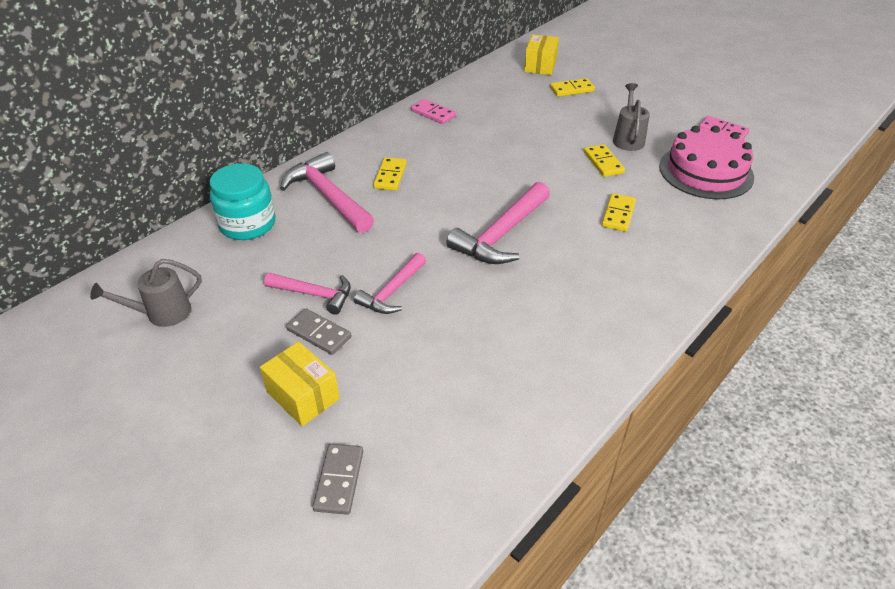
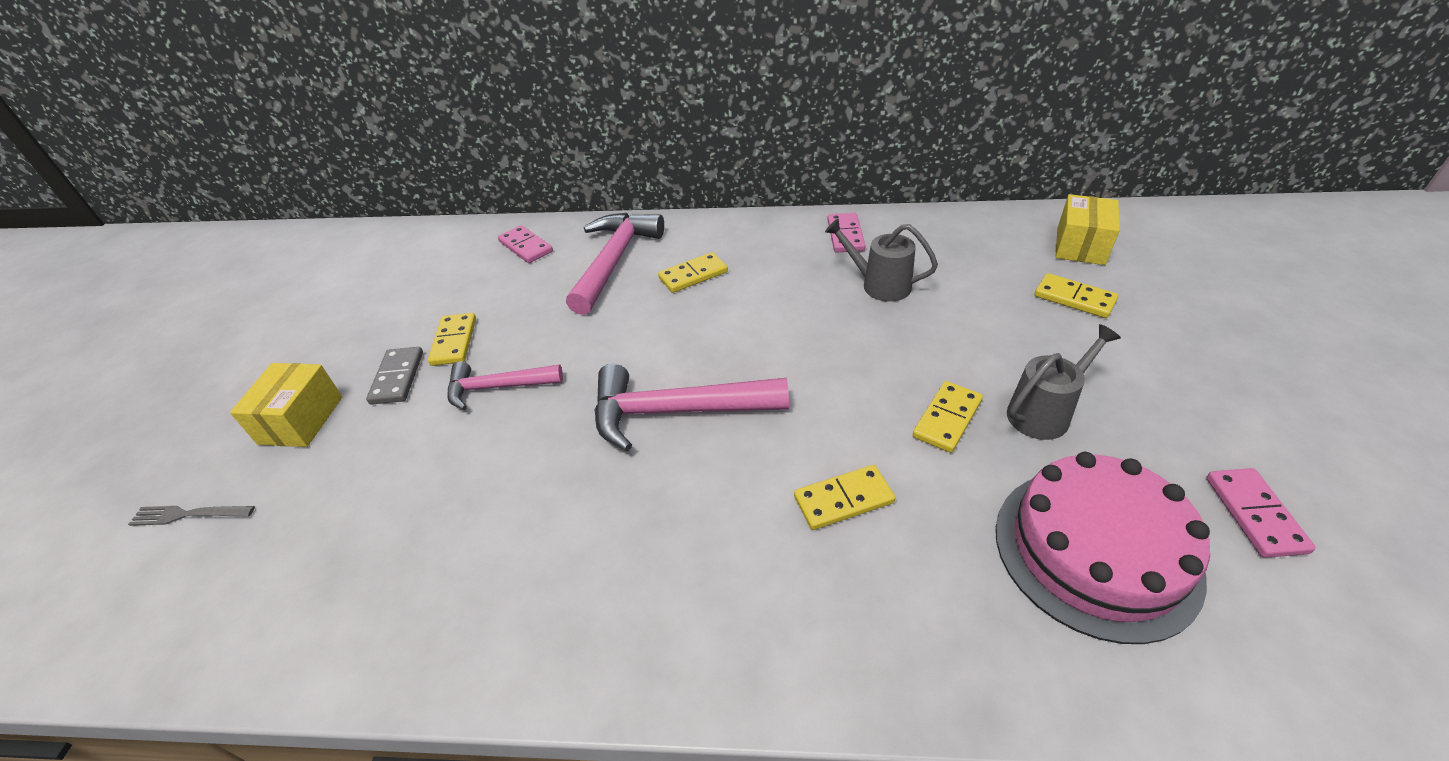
camera: 55 degrees right, 0 degrees up
grey watering can [90,259,202,327] -> grey watering can moved to [825,218,938,302]
turquoise jar [210,163,276,240] -> pink domino [498,225,553,263]
pink hammer [264,273,351,315] -> yellow domino [428,313,476,366]
grey domino [313,444,363,515] -> grey fork [128,506,255,526]
yellow box [524,34,559,75] -> yellow box turned 45 degrees counterclockwise [1055,194,1120,265]

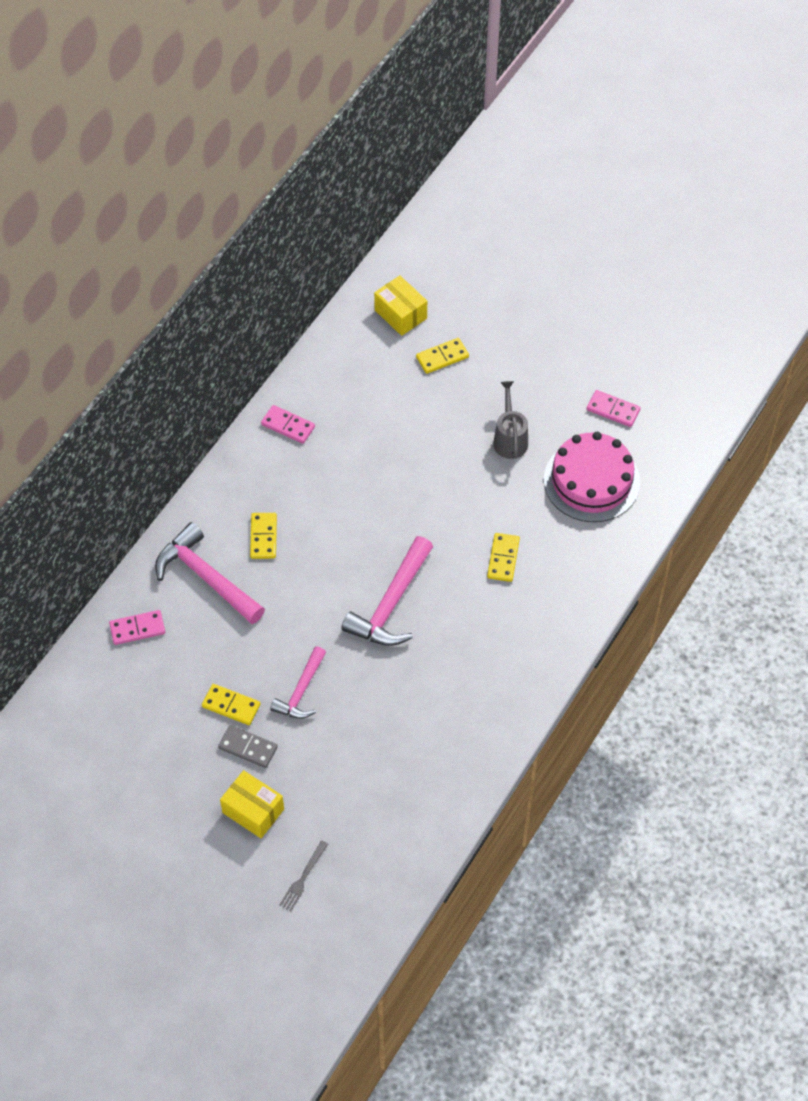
camera: 65 degrees left, 15 degrees up
grey watering can [825,218,938,302] -> none
yellow domino [913,381,983,453] -> none

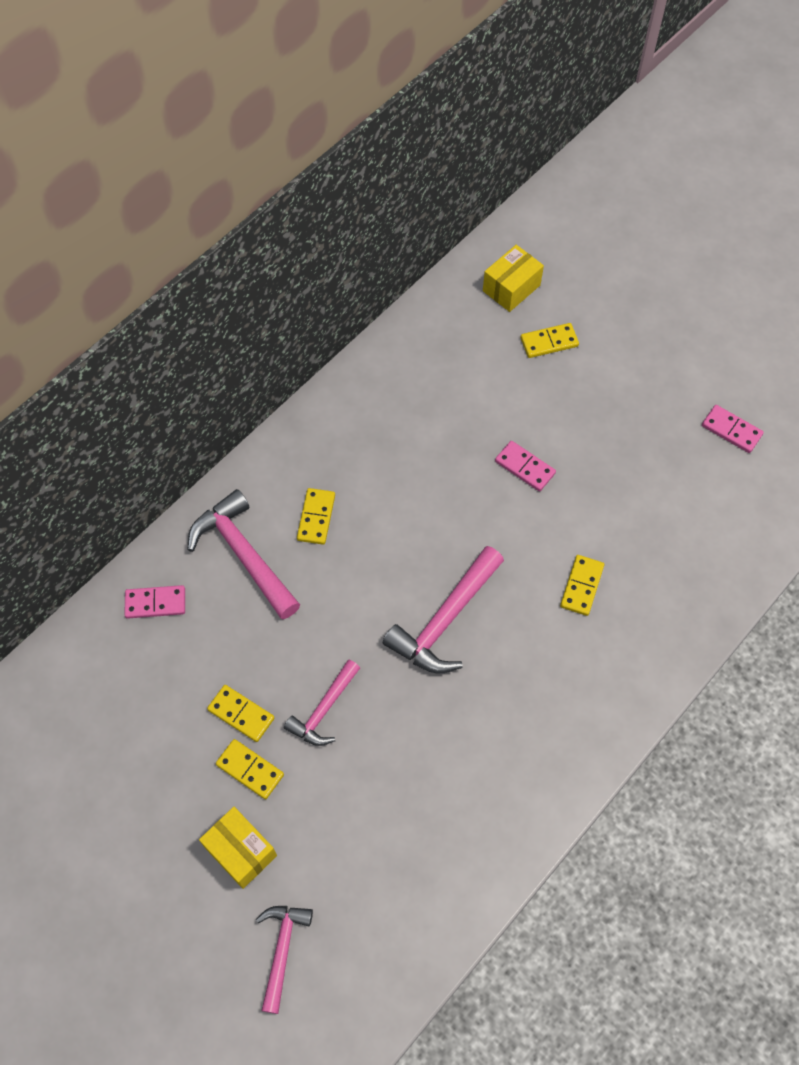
camera: 10 degrees right, 5 degrees up
grey domino [218,725,278,768] -> yellow domino [216,739,284,799]
pink domino [261,405,315,444] -> pink domino moved to [495,441,556,492]
grey fork [279,840,328,911] -> pink hammer [256,906,313,1014]
yellow box [374,275,427,336] -> yellow box turned 75 degrees clockwise [483,245,544,312]
grey watering can [493,381,528,459] -> none
pink cake [544,432,640,522] -> none

